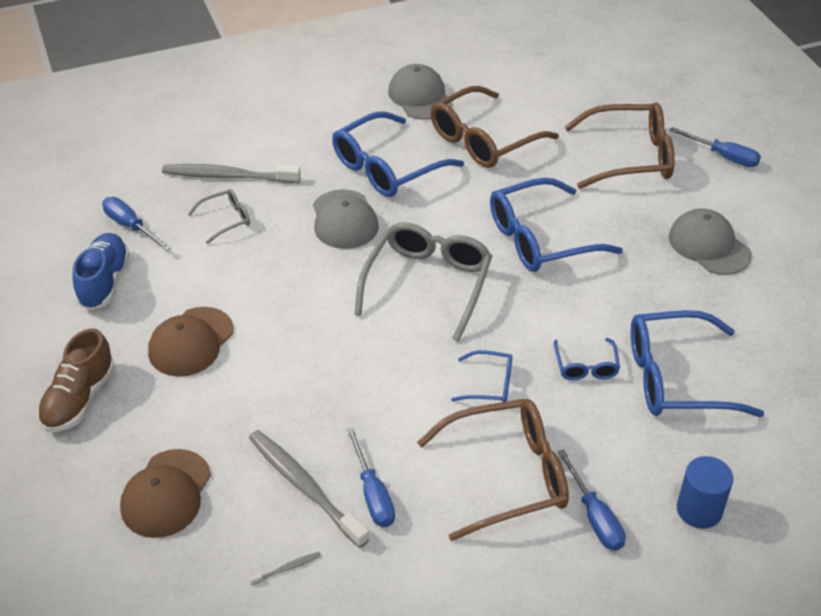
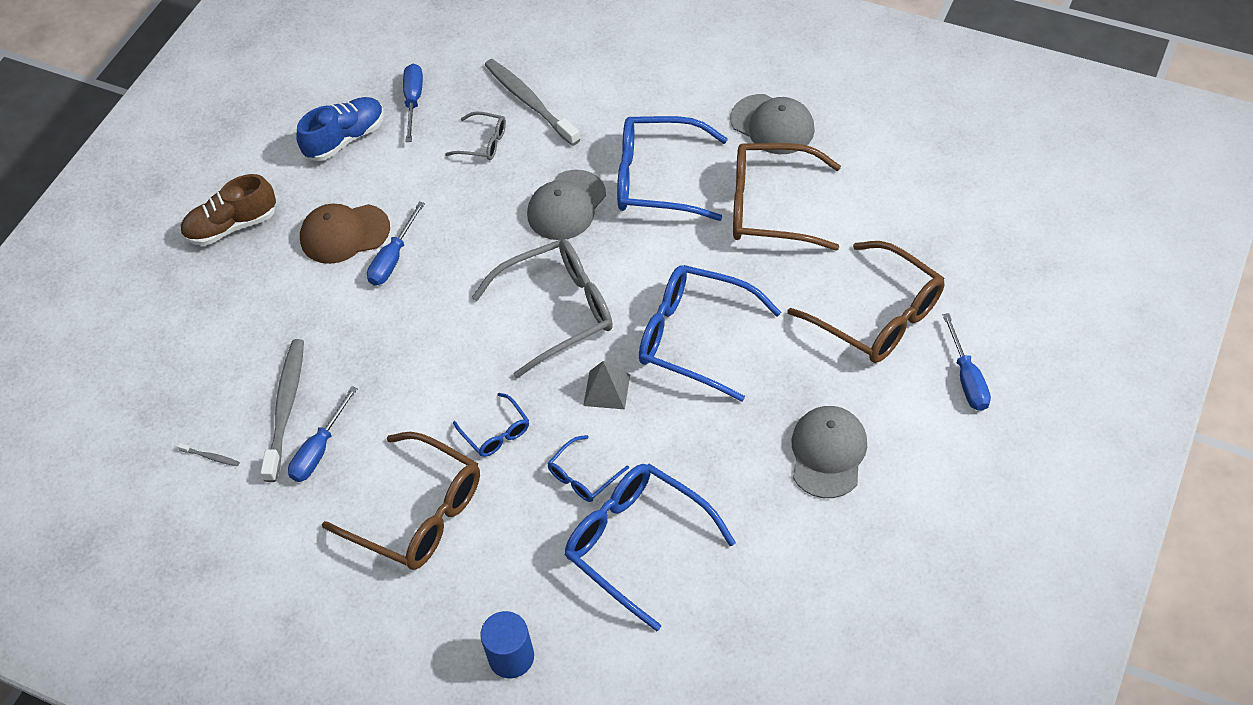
camera: 50 degrees right, 10 degrees up
brown cap [120,449,211,538] -> none
grey cap [388,64,452,120] -> grey cap turned 105 degrees clockwise [730,94,815,154]
blue screwdriver [557,449,626,551] -> blue screwdriver moved to [367,202,425,286]
none -> grey pyramid [583,361,630,409]

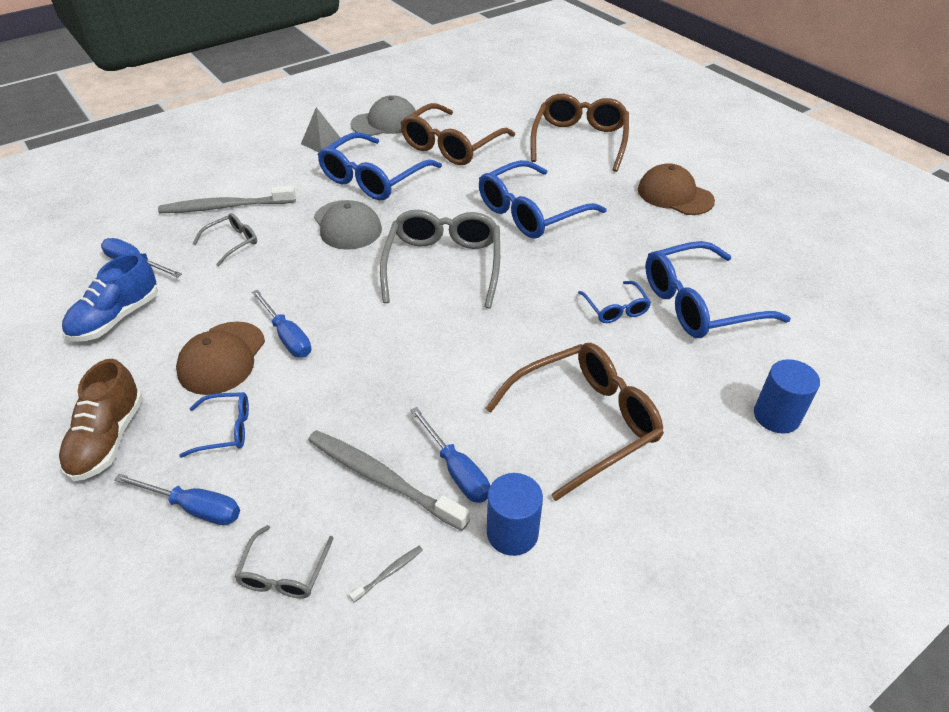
camera: 65 degrees left, 10 degrees down
blue shoe [296,97,384,161] -> blue shoe turned 135 degrees counterclockwise [62,253,158,342]
blue glasses [453,393,529,457] -> blue glasses moved to [179,392,249,458]
grey pyramid [583,361,630,409] -> grey pyramid moved to [301,107,340,152]
brown glasses [788,241,944,363] -> brown glasses turned 60 degrees counterclockwise [530,94,629,172]
grey cap [792,406,867,498] -> brown cap [638,163,715,215]
blue screwdriver [943,313,991,411] -> blue screwdriver moved to [114,474,240,525]
none -> grey glasses [234,525,333,599]
none -> blue cylinder [487,473,543,556]

